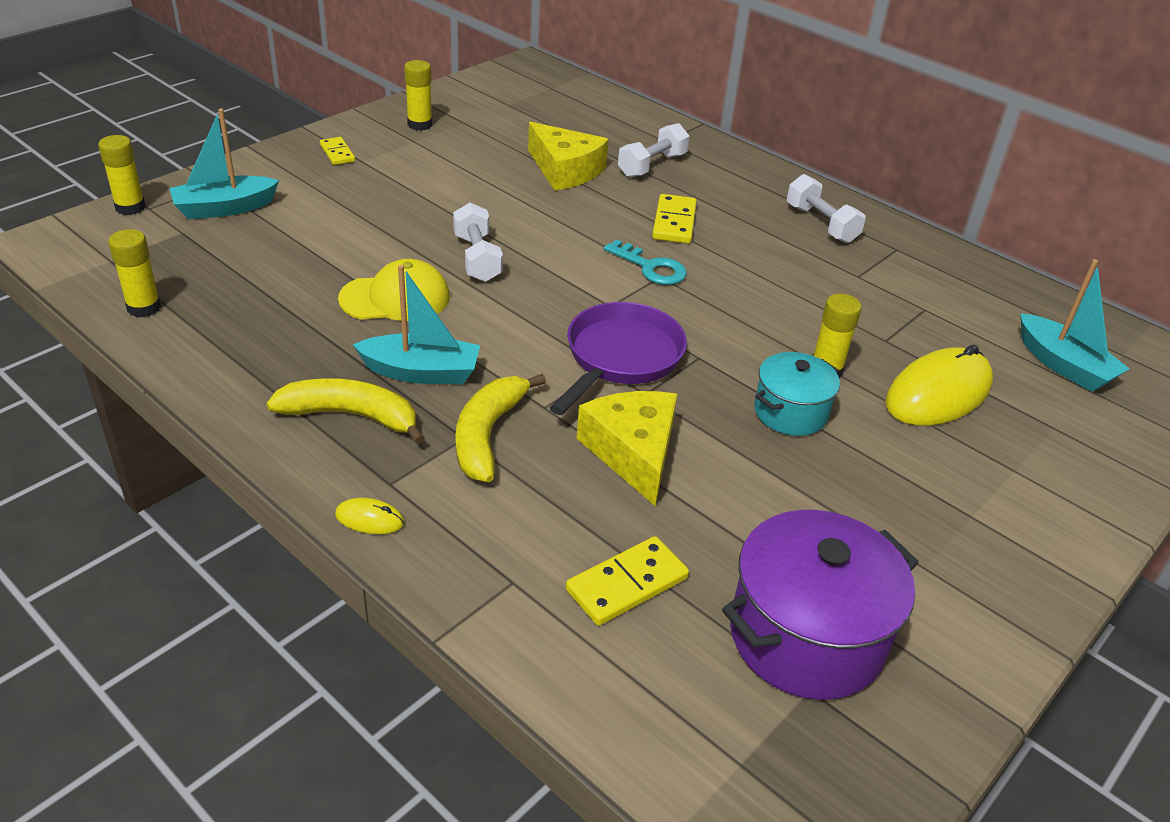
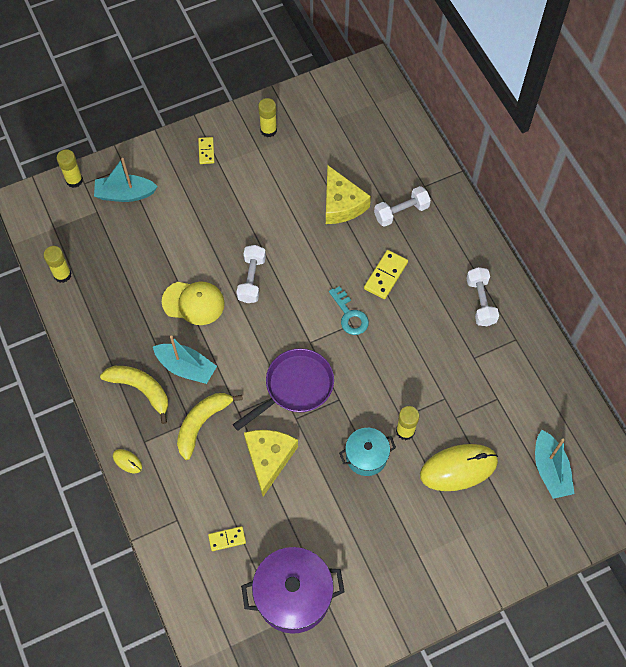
camera: 25 degrees right, 25 degrees up
yellow domino [566,536,689,626] -> yellow domino [208,526,246,551], size x0.64

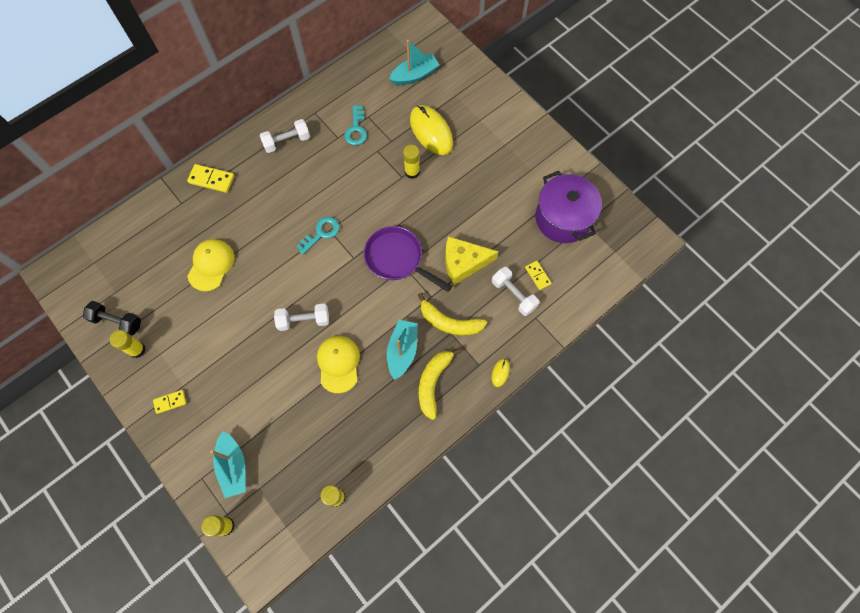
camera: 105 degrees left, 5 degrees up
yellow cheese [326,165,371,224] -> yellow cap [187,239,234,291]
turquoise pot [339,428,396,476] -> none
yellow domino [364,250,408,299] -> yellow domino moved to [187,164,234,193]
white dumbbell [374,186,431,227] -> white dumbbell moved to [492,267,540,316]
none -> black dumbbell [83,301,141,336]
none -> turquoise key [344,105,367,145]

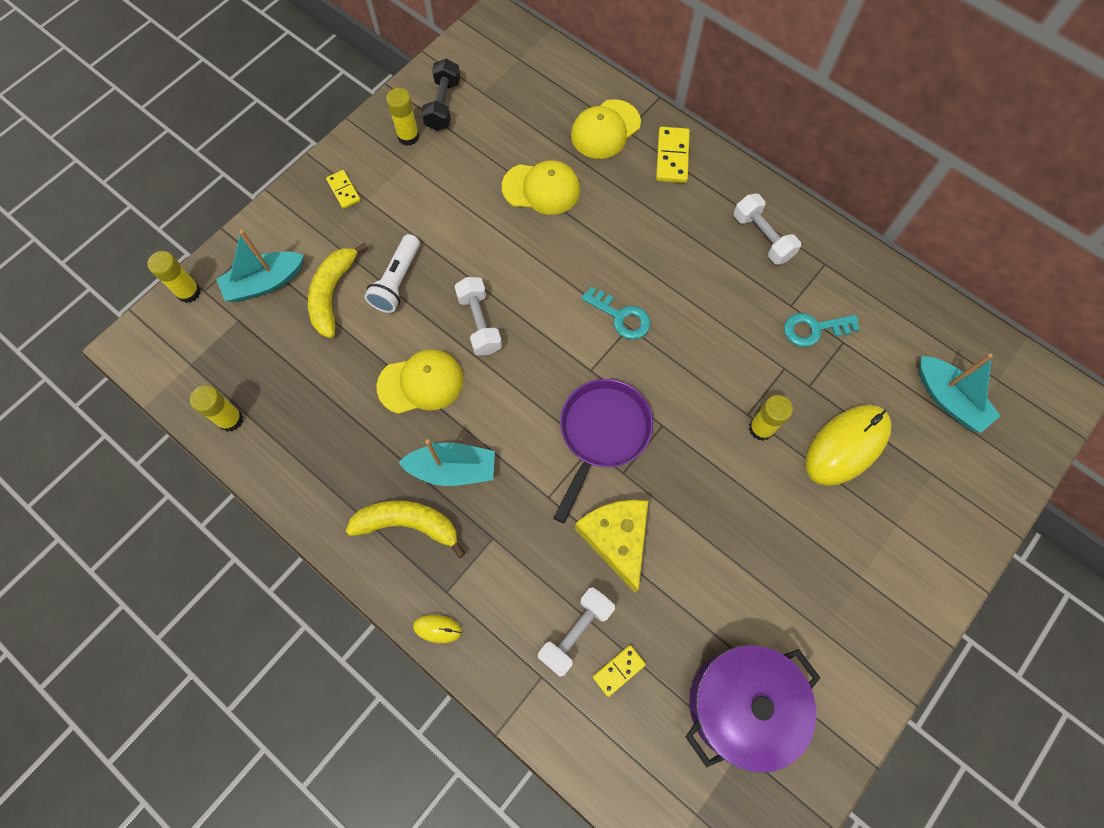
camera: 80 degrees right, 0 degrees up
yellow banana [418,293,487,336] -> yellow banana moved to [308,242,368,338]
none -> white flashlight [364,234,420,313]
none -> yellow cap [571,99,641,159]

